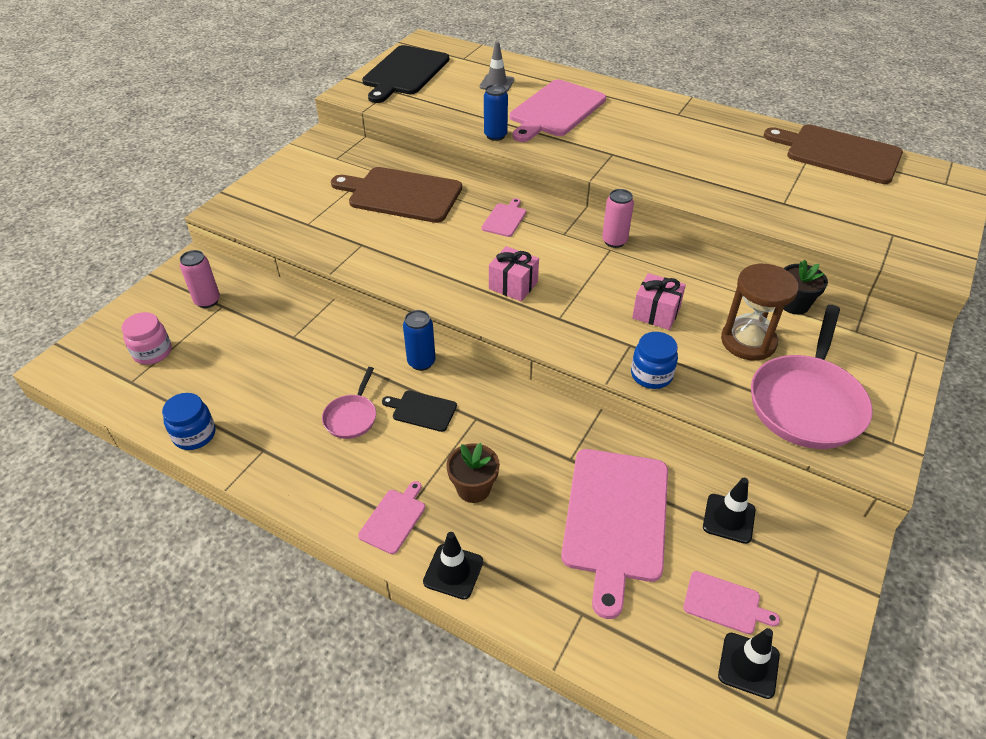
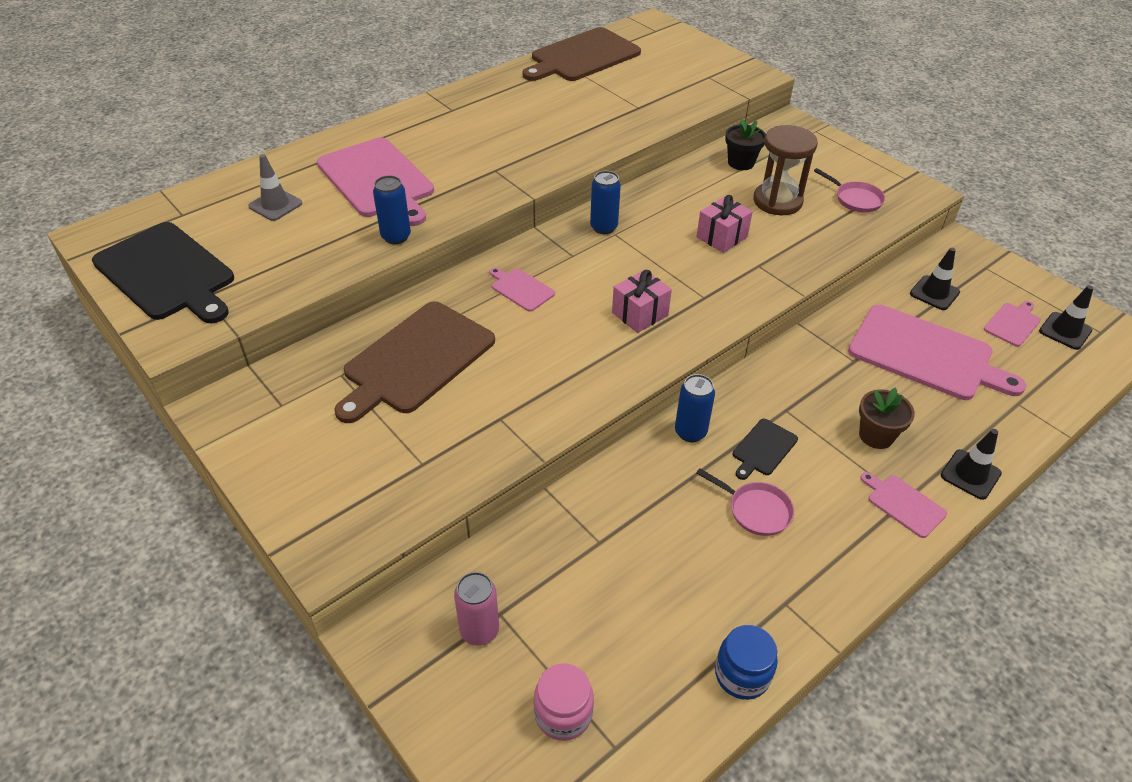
camera: 70 degrees left, 0 degrees up
pink can [602,189,634,248] -> blue can [590,171,621,234]
blue jar [631,332,678,389] -> none
pink pan [751,305,873,449] -> pink pan [814,168,885,213], size x0.49

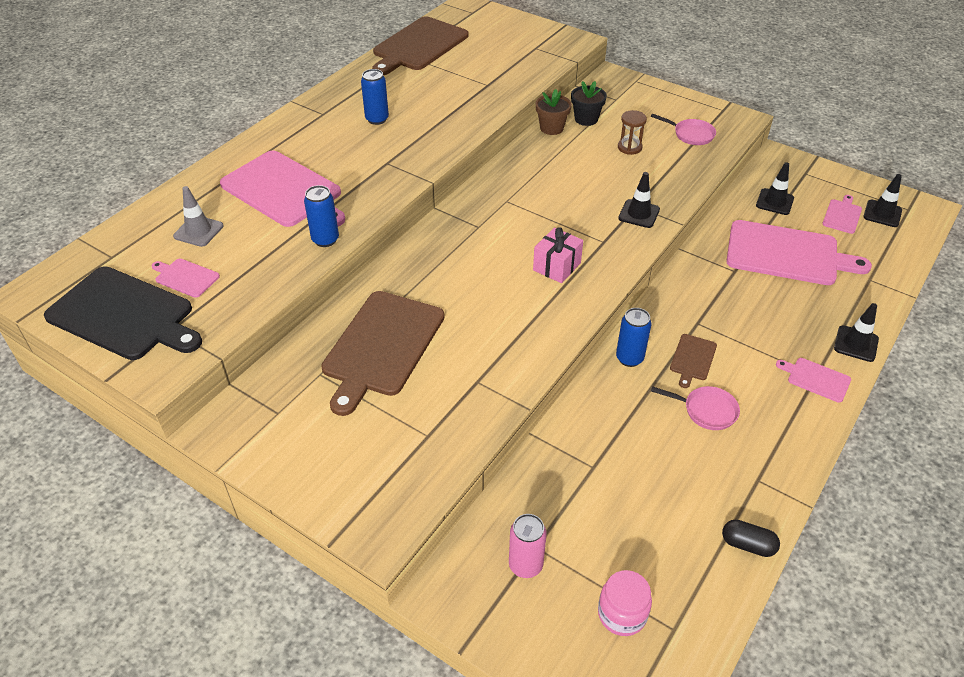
camera: 15 degrees left, 0 degrees up
pink cutting board [490,267,555,312] -> pink cutting board moved to [152,259,220,298]
blue can [590,171,621,234] -> blue can moved to [361,69,389,125]
pink gift [696,195,753,253] -> none
blue jar [715,625,778,700] -> black capsule [722,519,780,557]
black cutting board [733,419,798,480] -> brown cutting board [670,334,717,388]
brown hourglass [753,125,818,215] -> brown hourglass [618,110,647,155], size x0.57
brown flower pot [859,387,915,449] -> brown flower pot moved to [536,89,572,135]
none -> black traffic cone [618,172,660,228]

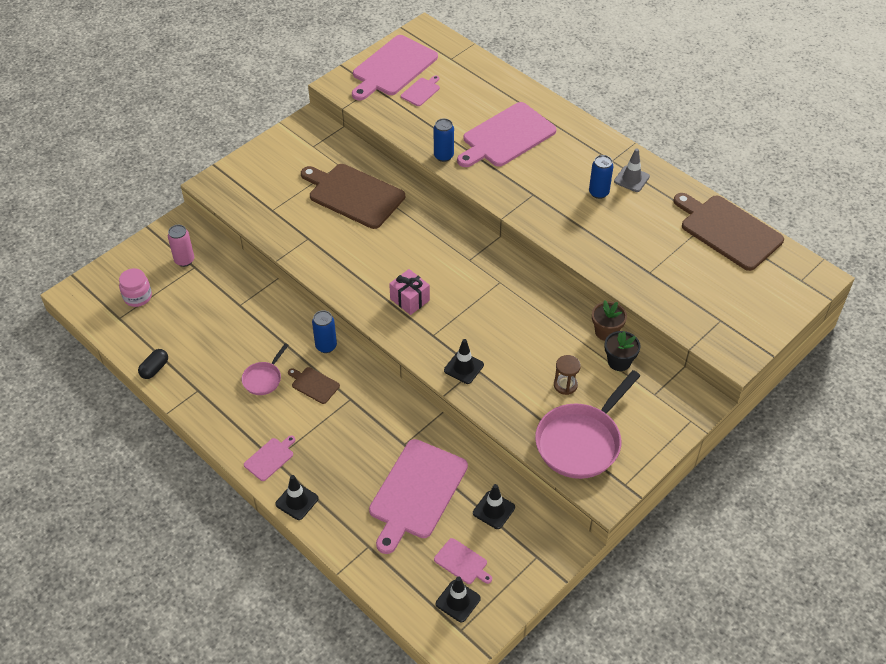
camera: 100 degrees right, 5 degrees up
black cutting board [44,266,202,360] -> pink cutting board [352,35,438,100]
grey traffic cone [173,186,224,247] -> grey traffic cone moved to [614,148,650,192]
pink pan [651,113,716,145] -> pink pan [535,370,640,479], size x2.04

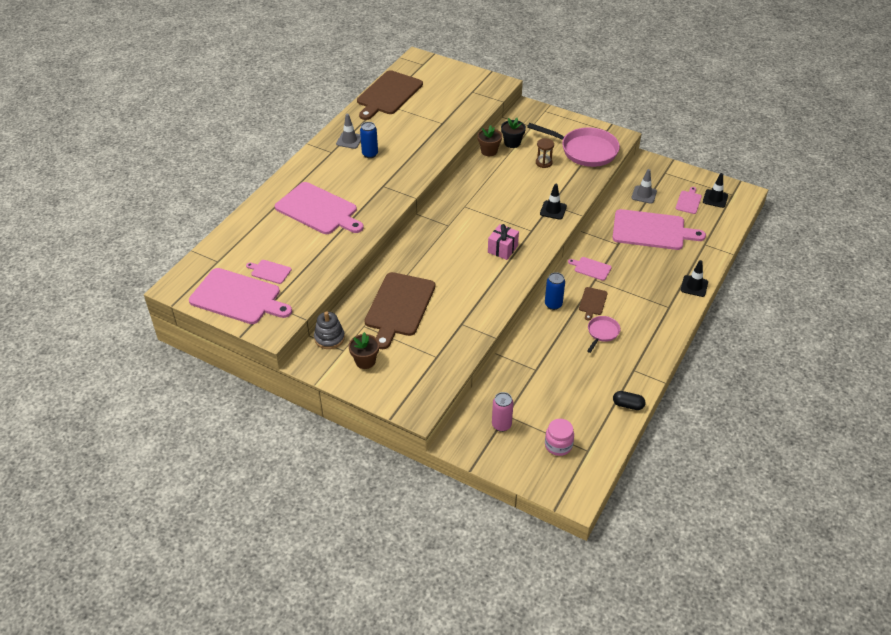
camera: 105 degrees left, 5 degrees down
pink pan [242,343,289,395] -> pink pan turned 75 degrees counterclockwise [587,316,620,353]
pink cutting board [244,436,295,481] -> pink cutting board moved to [568,257,612,281]
blue can [434,118,454,162] -> none
black traffic cone [473,484,515,529] -> grey traffic cone [631,169,657,204]
none -> grey stacking toy [314,312,345,349]
none -> brown flower pot [348,332,379,369]

